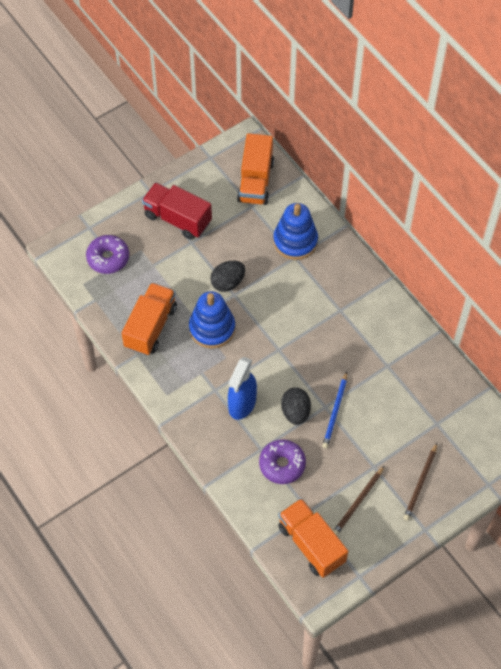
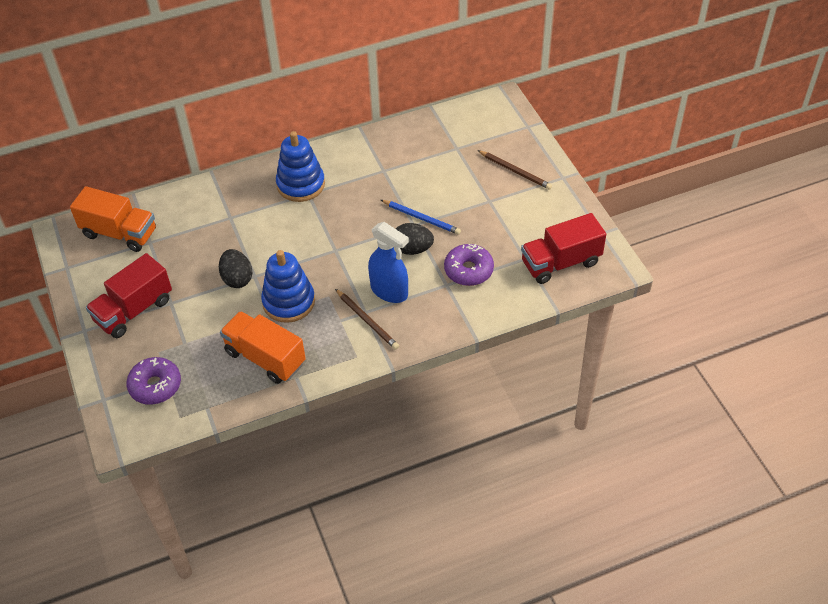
camera: 75 degrees left, 10 degrees down
blue stacking toy [273,203,318,260] -> blue stacking toy moved to [276,131,325,202]
orange truck [278,498,348,578] -> red truck [521,213,606,284]
brown pencil [333,465,385,536] -> brown pencil moved to [335,289,399,350]

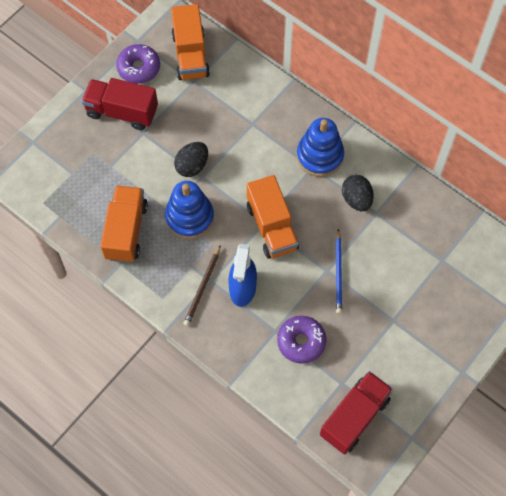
camera: 60 degrees right, 15 degrees up
purple donut [126,357,181,405] -> purple donut moved to [116,44,160,84]
black egg [396,223,434,255] -> black egg moved to [342,175,374,211]
brown pencil [477,150,552,189] -> none
red truck [521,213,606,284] -> red truck turned 90 degrees clockwise [320,371,393,454]
none -> orange truck [247,175,299,259]

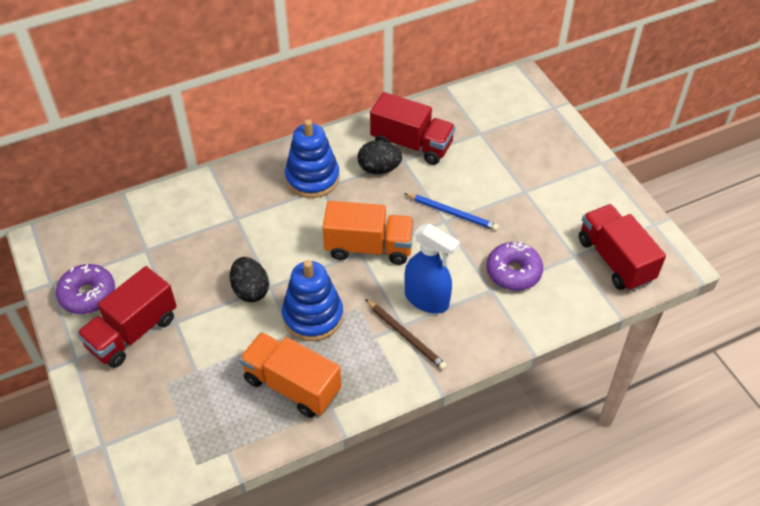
camera: 65 degrees left, 15 degrees down
orange truck [171,4,210,80] -> none
none -> red truck [370,92,455,165]

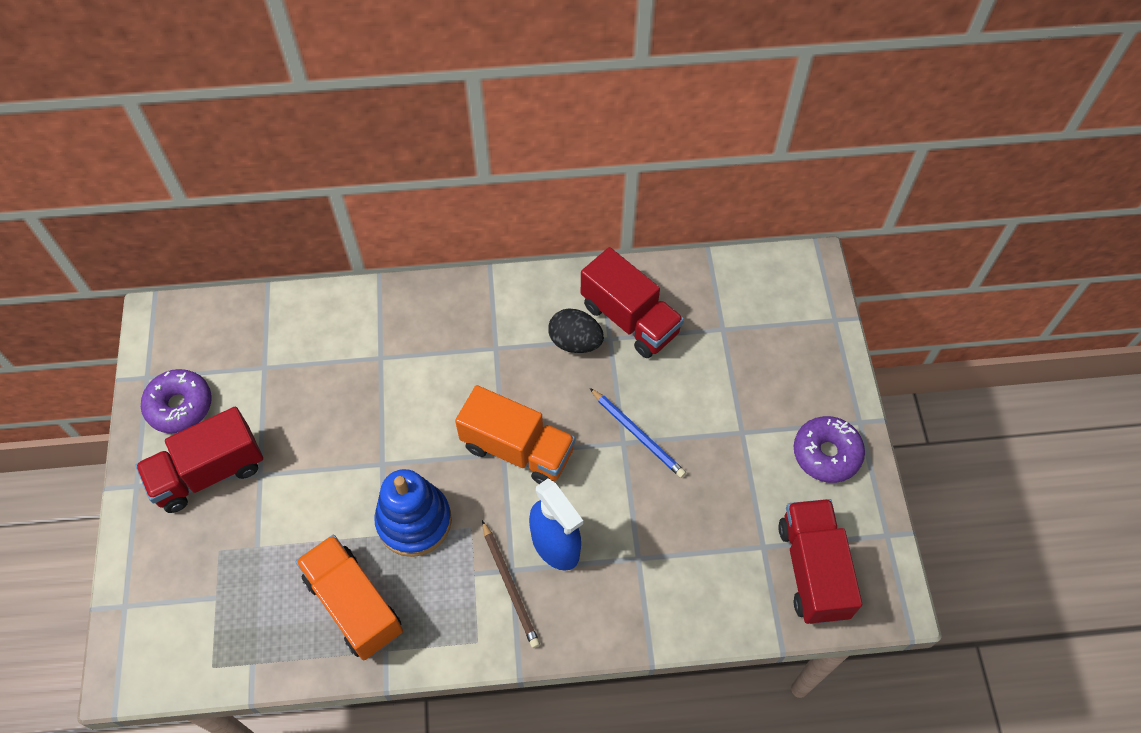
camera: 20 degrees right, 10 degrees up
black egg [230,257,269,302] -> none
blue stacking toy [285,119,340,198] -> none
purple donut [486,242,543,291] -> purple donut moved to [794,416,865,483]

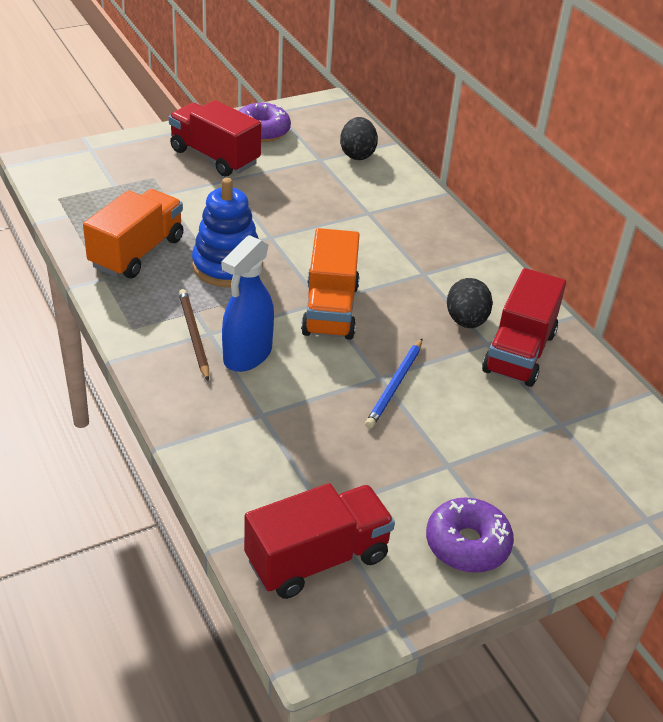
camera: 65 degrees right, 20 degrees down
brown pencil [482,520,540,648] -> brown pencil turned 120 degrees clockwise [179,289,209,381]
none -> black egg [340,117,378,160]

